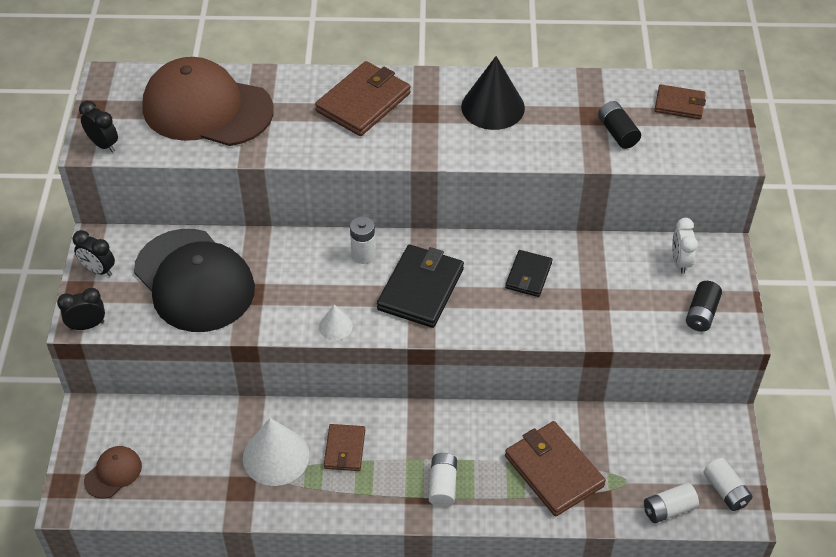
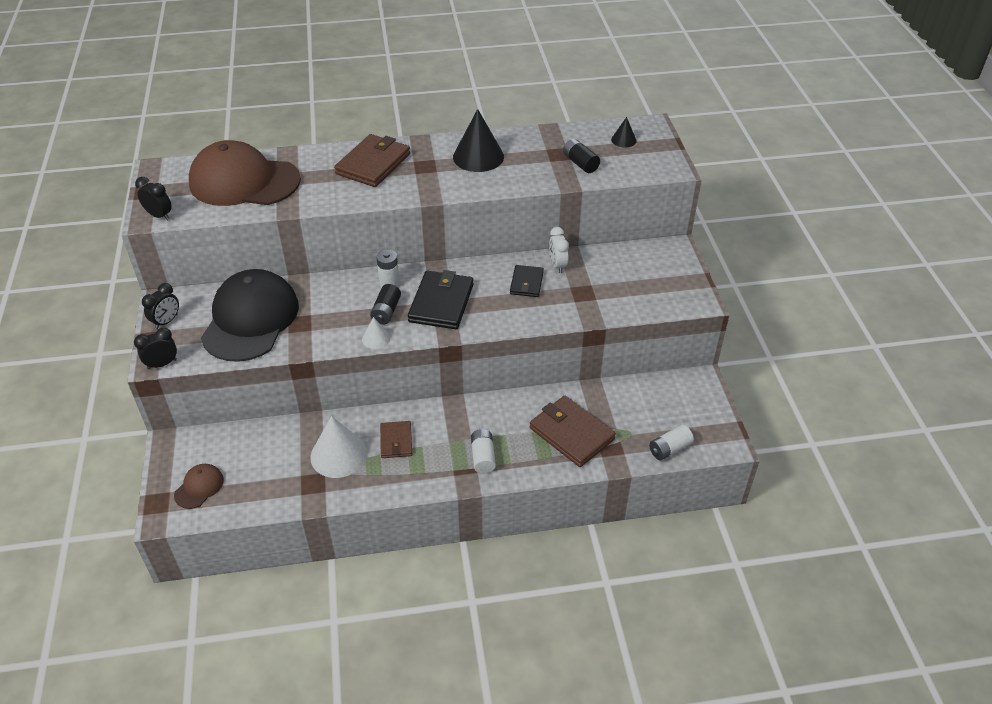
camera: 10 degrees left, 5 degrees down
black clock [73,230,115,276] -> black clock turned 75 degrees counterclockwise [142,283,179,329]
black cap [134,229,255,332] -> black cap turned 120 degrees counterclockwise [201,269,299,362]
brown wallet [654,84,706,119] -> black cone [611,117,637,148]
white clock [672,218,698,274] -> white clock moved to [549,227,569,273]
black battery [686,281,722,331] -> black battery moved to [370,284,401,325]
white battery [703,458,753,511] -> none

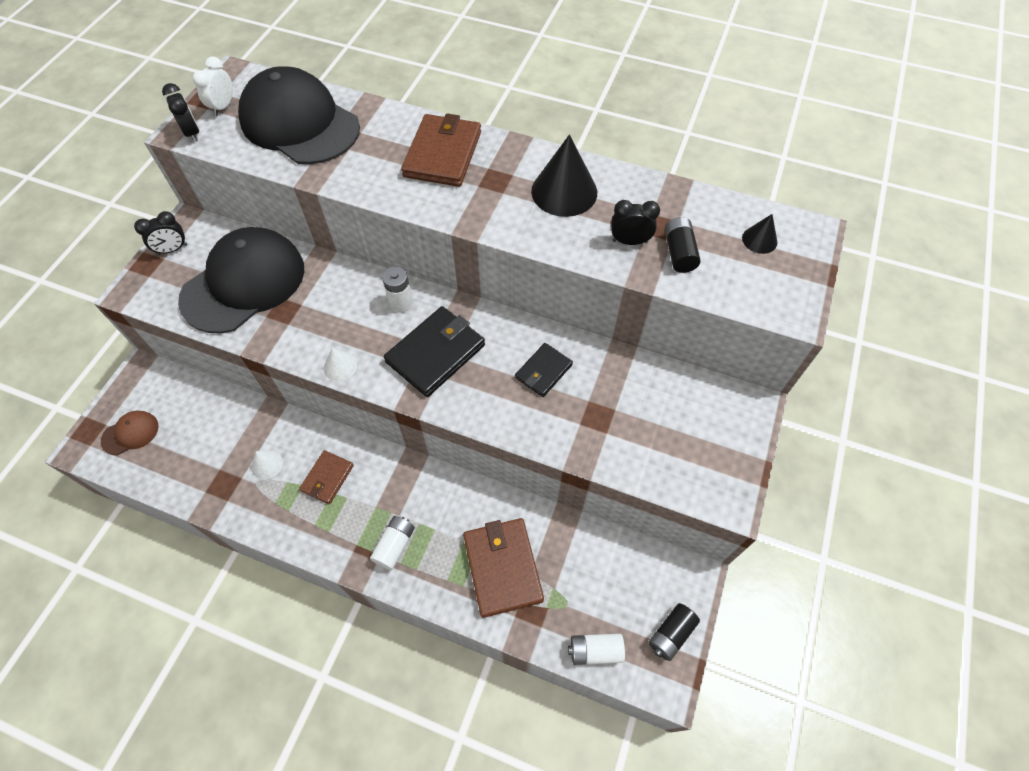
camera: 30 degrees right, 15 degrees up
black clock [134,327,177,369] -> black clock moved to [611,200,660,245]
brown cap [189,140,301,206] -> black cap [238,66,360,164]
white cone [310,416,368,478] -> white cone [251,450,283,479], size x0.50
brown wallet [334,134,410,187] -> brown wallet turned 45 degrees counterclockwise [401,113,481,187]
black battery [370,284,401,325] -> black battery moved to [649,603,700,661]
white clock [549,227,569,273] -> white clock moved to [193,57,233,116]

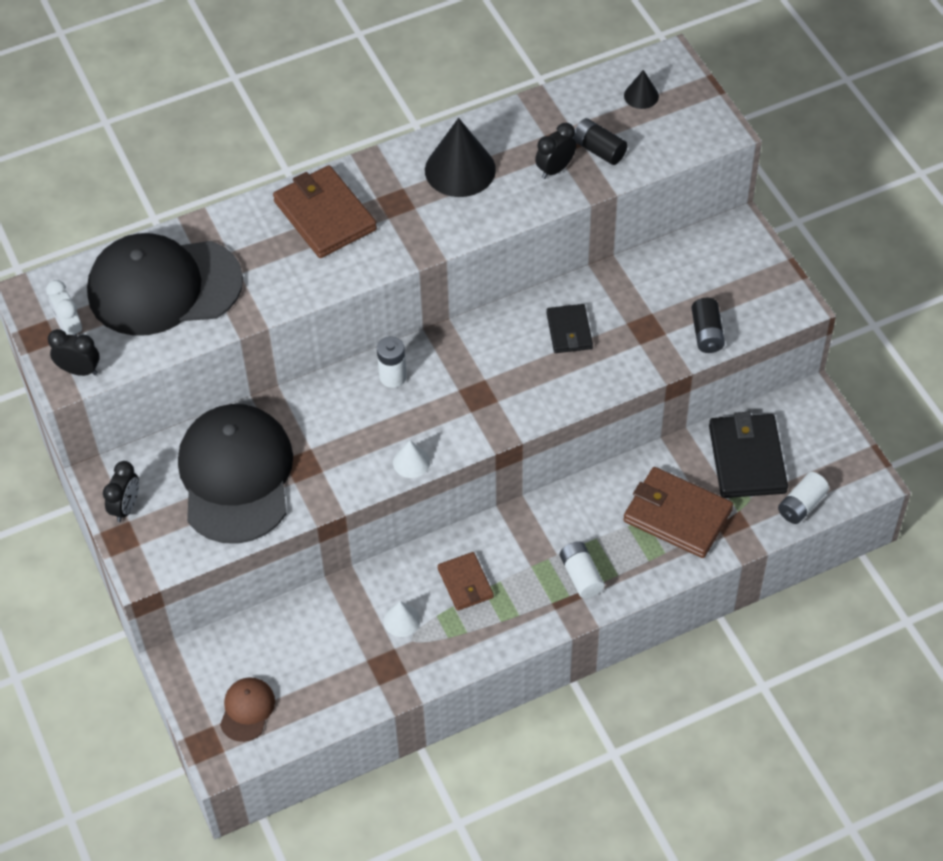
camera: 45 degrees left, 5 degrees down
black wallet [384,306,485,397] -> black wallet moved to [709,412,788,498]
black battery [649,603,700,661] -> black battery moved to [691,298,725,353]

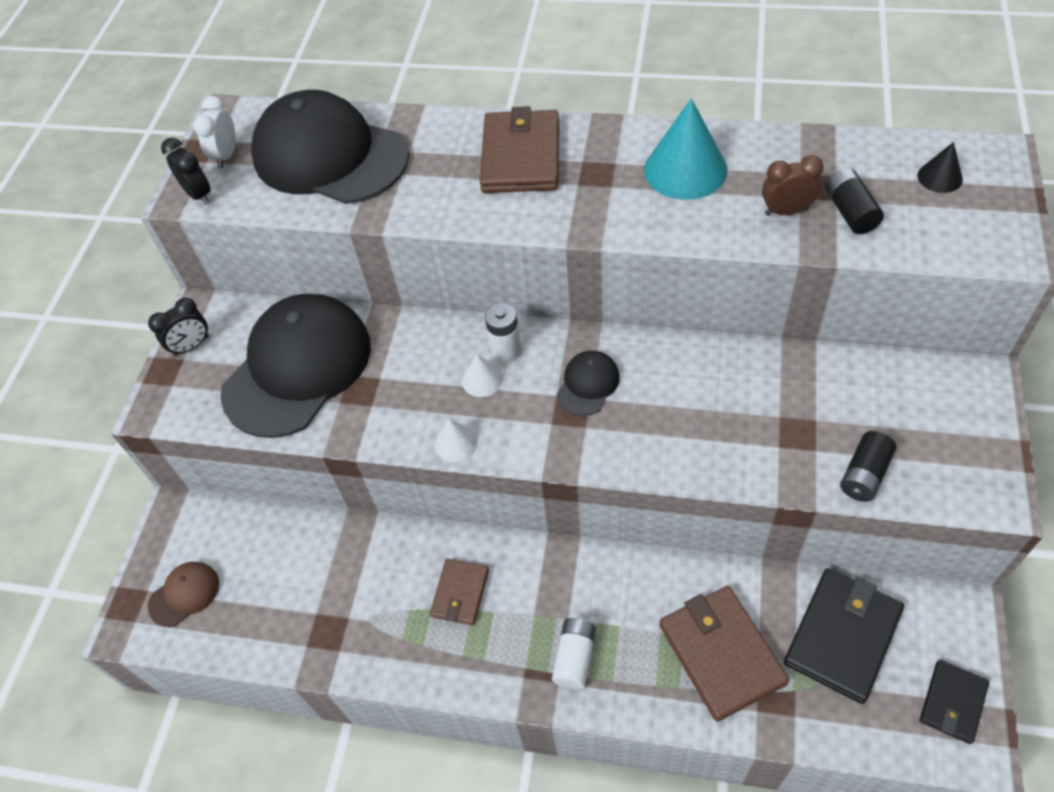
camera: 40 degrees right, 0 degrees up
white cone [383,601,420,637] -> white cone moved to [462,354,503,397]
black cone [425,118,496,197] -> turquoise cone [644,98,727,200]
black clock [535,123,576,179] -> brown clock [762,155,823,216]
black wallet [547,304,593,353] -> black wallet moved to [920,660,989,744]
white battery [778,472,829,524] -> none
none -> black cap [557,351,620,416]

